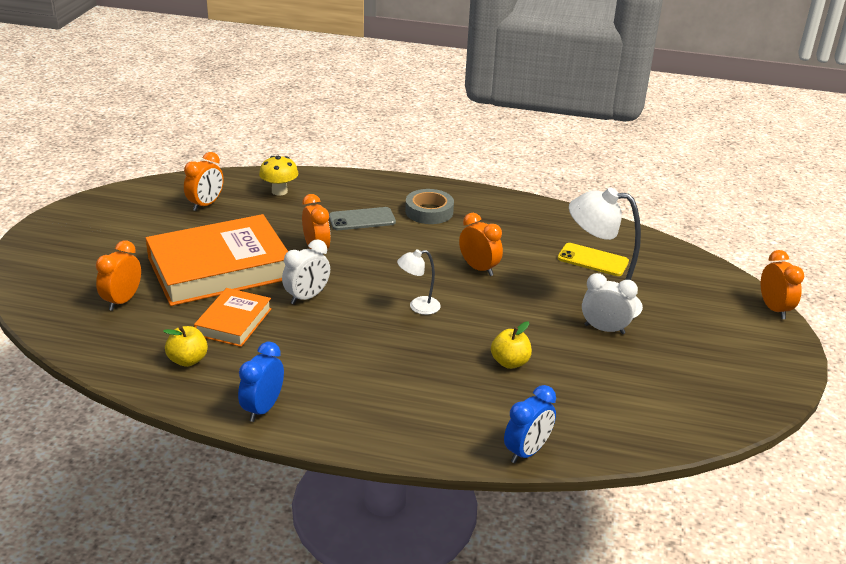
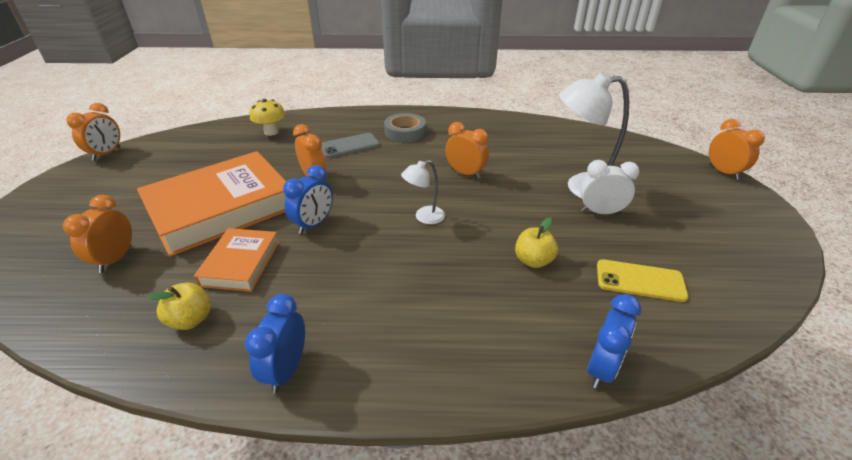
camera: 10 degrees left, 5 degrees up
orange clock [184,152,224,211] -> orange clock moved to [66,103,120,161]
white clock [282,239,330,304] -> blue clock [283,165,333,234]
yellow phone [557,243,629,276] -> yellow phone moved to [597,259,688,302]

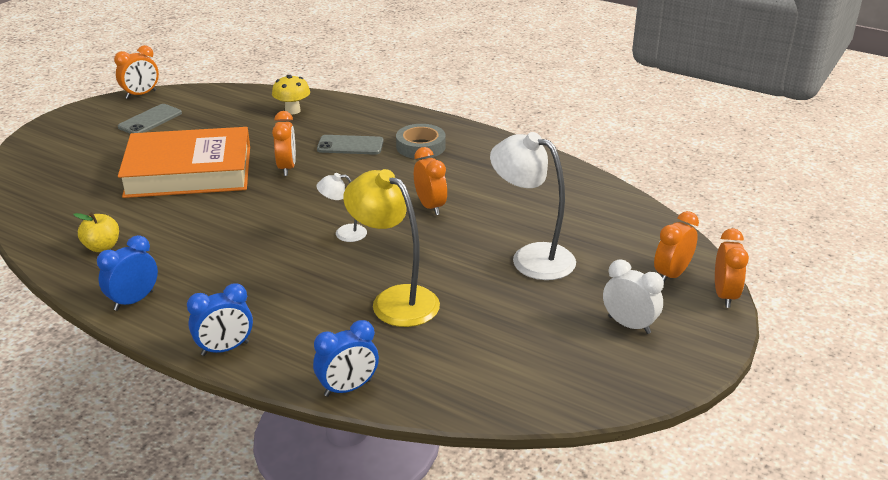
camera: 30 degrees right, 5 degrees down
orange clock [63,195,132,273] -> orange clock moved to [654,211,699,283]
orange book [194,228,279,292] -> none
blue clock [283,165,333,234] -> blue clock moved to [187,283,253,356]
yellow apple [515,217,558,268] -> yellow lamp [343,169,440,327]
white clock [580,160,639,214] -> white clock moved to [603,259,664,334]
yellow phone [597,259,688,302] -> none
none -> grey phone [118,104,182,134]

